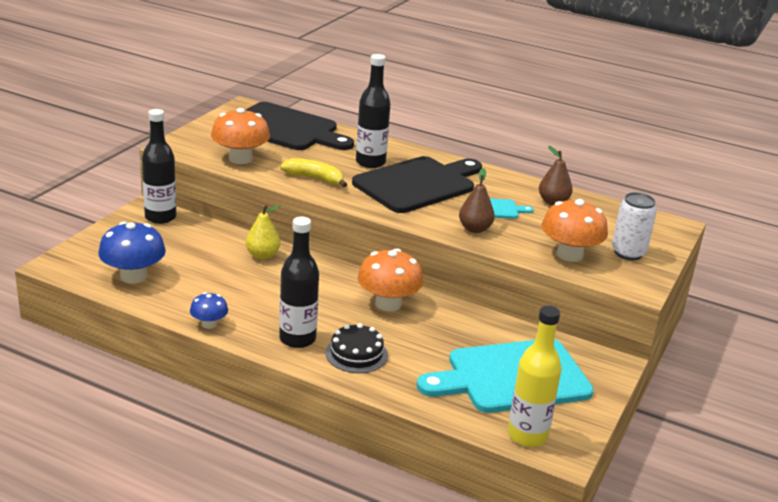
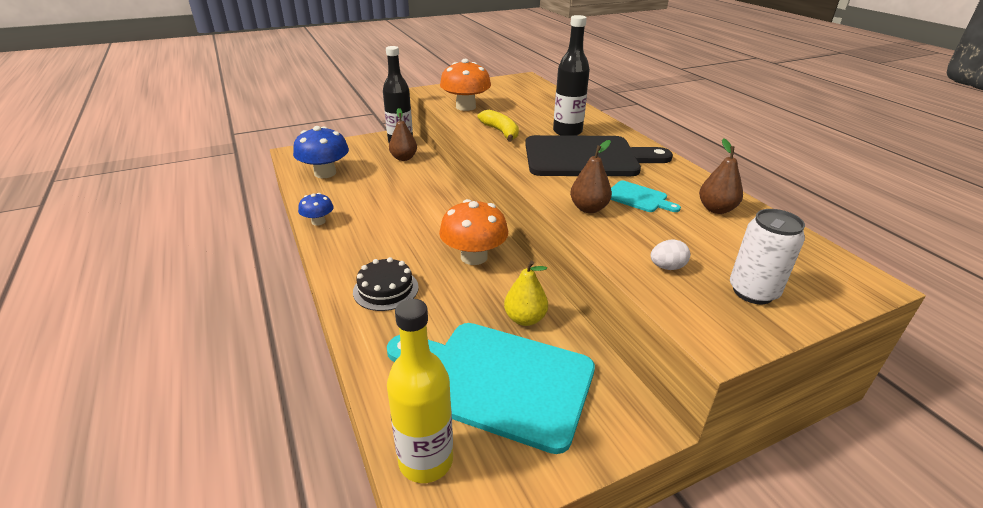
camera: 40 degrees right, 5 degrees up
black cutting board [246,102,354,150] -> none
yellow pear [246,205,280,260] -> yellow pear moved to [504,261,548,326]
black bottle [279,217,319,348] -> none
orange mushroom [541,199,608,262] -> white egg [651,239,690,270]
none -> brown pear [389,108,417,161]

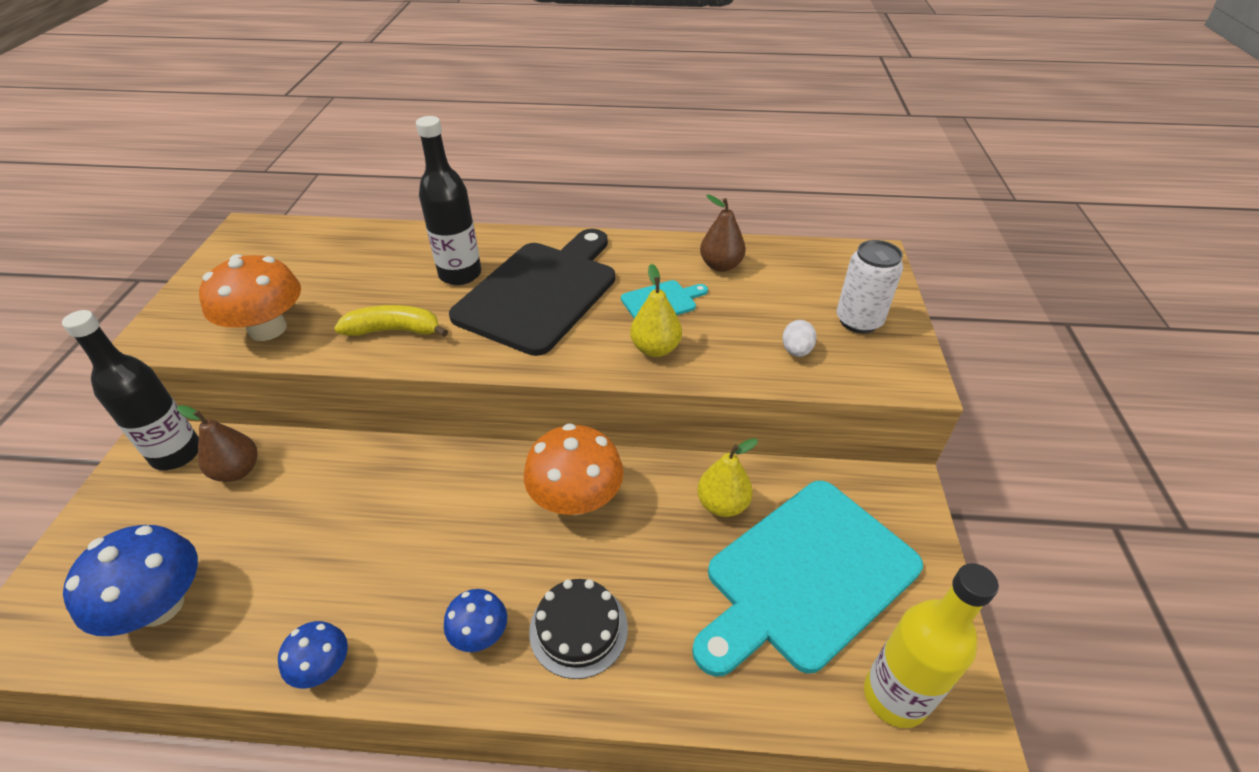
camera: 60 degrees left, 10 degrees up
brown pear [570,140,612,213] -> yellow pear [630,264,682,357]
none -> blue mushroom [444,589,507,652]

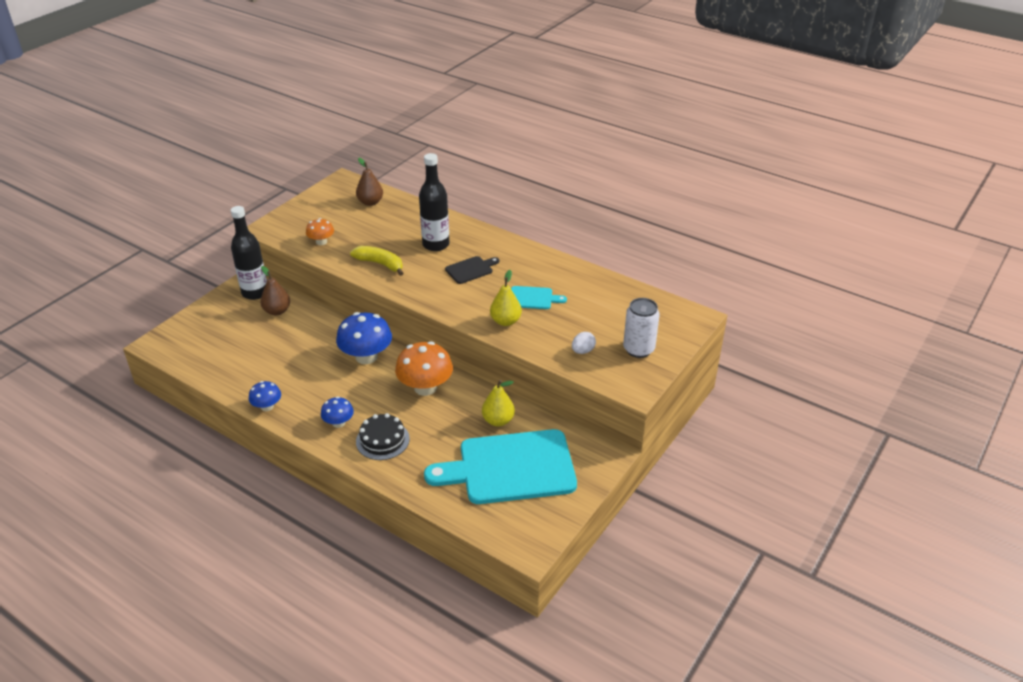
camera: 30 degrees right, 5 degrees down
blue mushroom [63,525,198,636] -> blue mushroom moved to [336,312,392,364]
orange mushroom [199,254,301,341] -> orange mushroom [306,218,334,245], size x0.55
black cutting board [449,229,615,356] -> black cutting board [445,256,499,284], size x0.44
brown pear [700,195,746,272] -> brown pear moved to [356,158,383,206]
yellow bottle [864,563,999,728] -> none

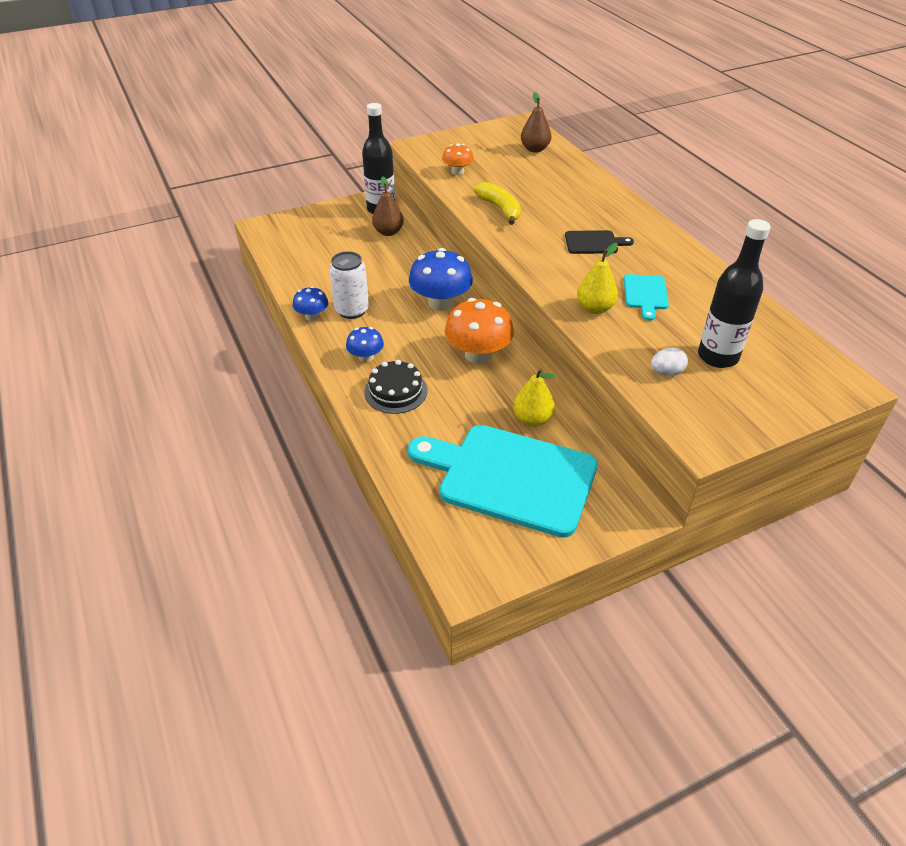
camera: 30 degrees right, 5 degrees up
black bottle [419,153,449,251] -> black bottle moved to [698,219,771,368]
turquoise cutting board [511,286,567,309] -> turquoise cutting board turned 60 degrees clockwise [624,274,669,321]
white can [623,298,660,358] -> white can moved to [329,251,369,319]

